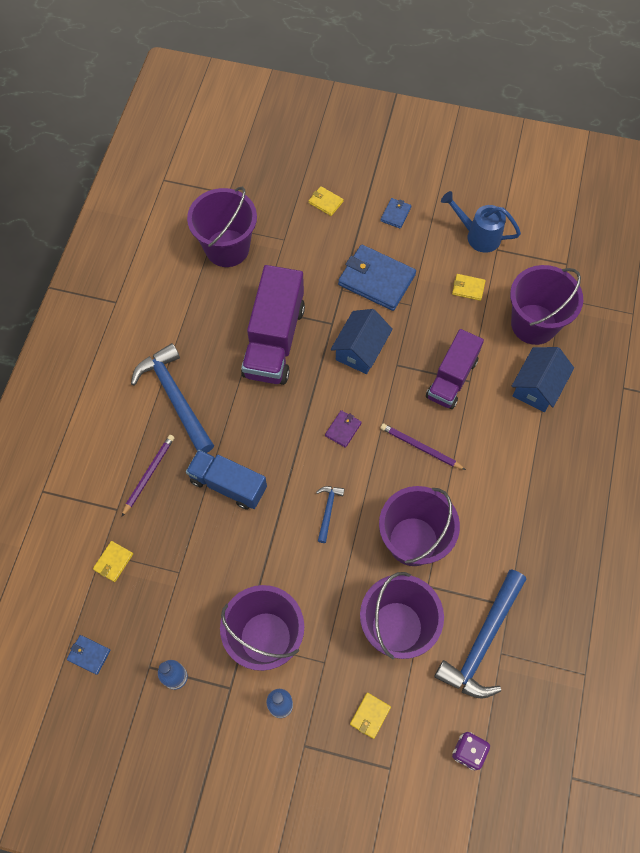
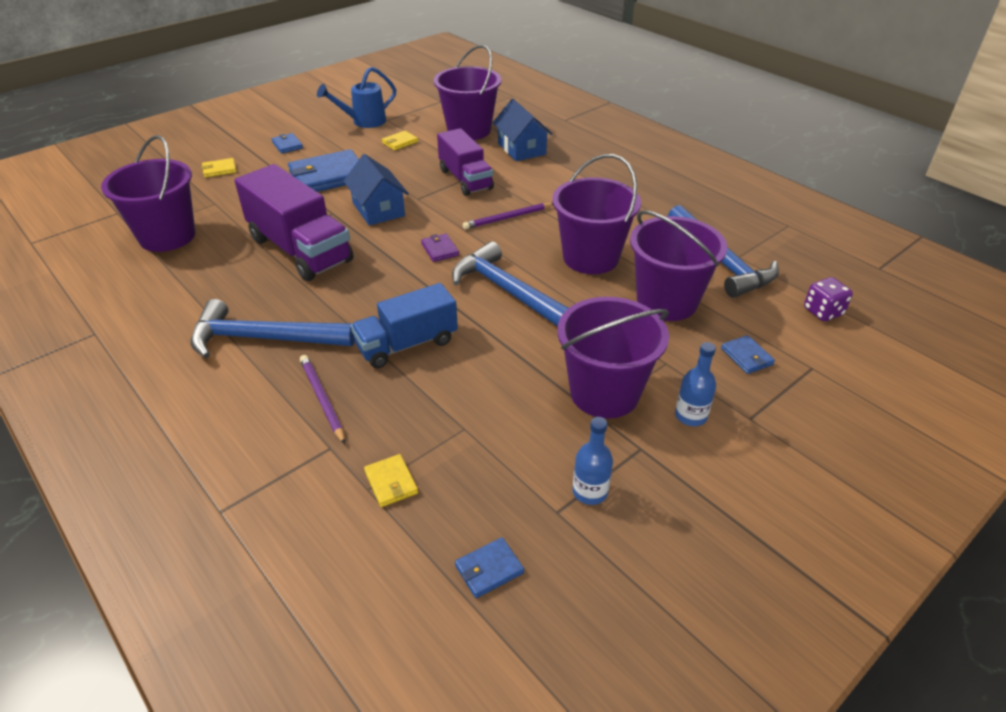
camera: 55 degrees left, 25 degrees down
blue hammer [316,486,344,543] -> blue hammer [452,241,568,327], size x2.15
yellow wallet [350,692,391,739] -> blue wallet [721,335,775,374]

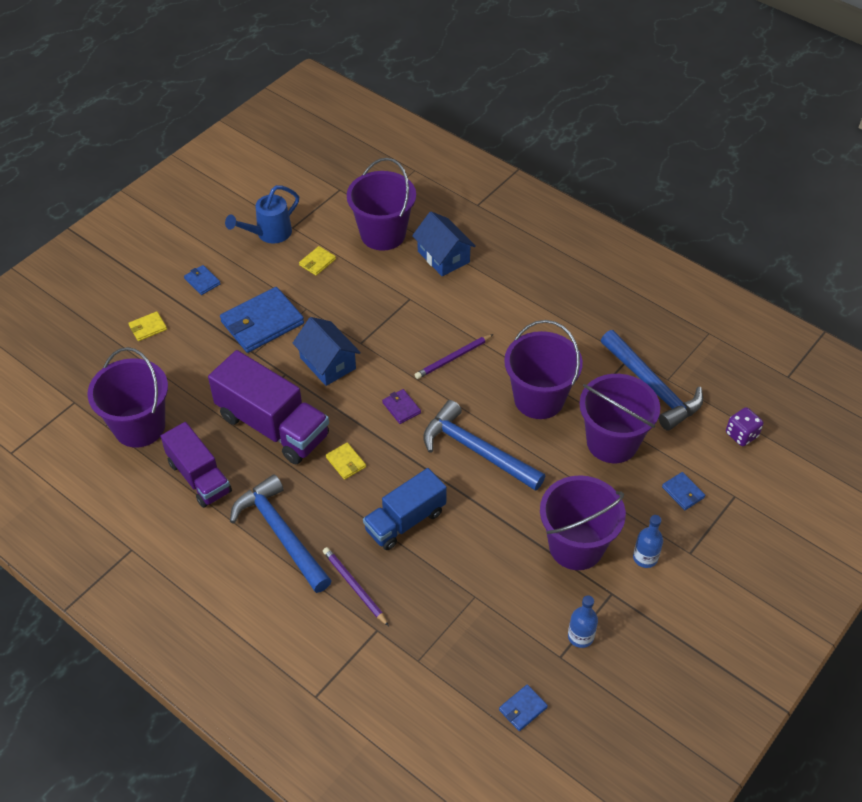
camera: 10 degrees left, 10 degrees up
blue hammer [191,299,355,358] -> blue hammer turned 60 degrees clockwise [230,474,332,593]
yellow wallet [364,454,418,507] -> yellow wallet moved to [326,442,366,480]
purple truck [437,128,494,196] -> purple truck moved to [161,422,232,508]

